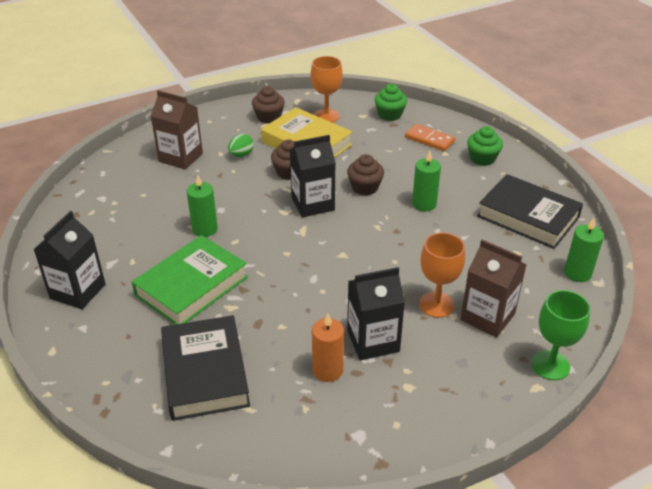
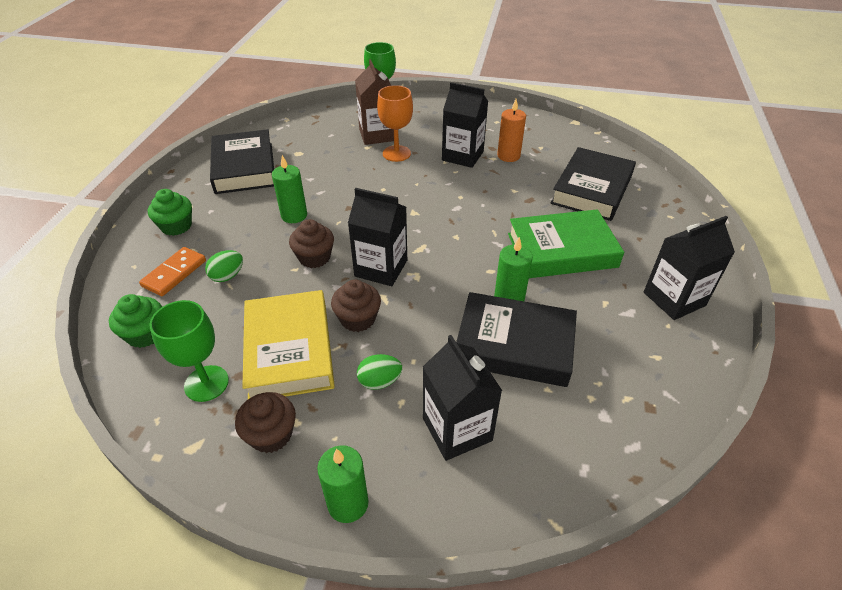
camera: 140 degrees left, 5 degrees up
brown carton [151,90,203,170] -> black carton [423,335,502,461]
orange goblet [311,56,343,123] -> green goblet [150,300,229,402]
orange domino [405,124,455,151] -> orange domino turned 45 degrees clockwise [139,247,206,296]
green candle [564,218,604,282] -> green candle moved to [317,445,369,523]
none -> green egg [205,250,243,282]
none -> black book [456,292,577,387]

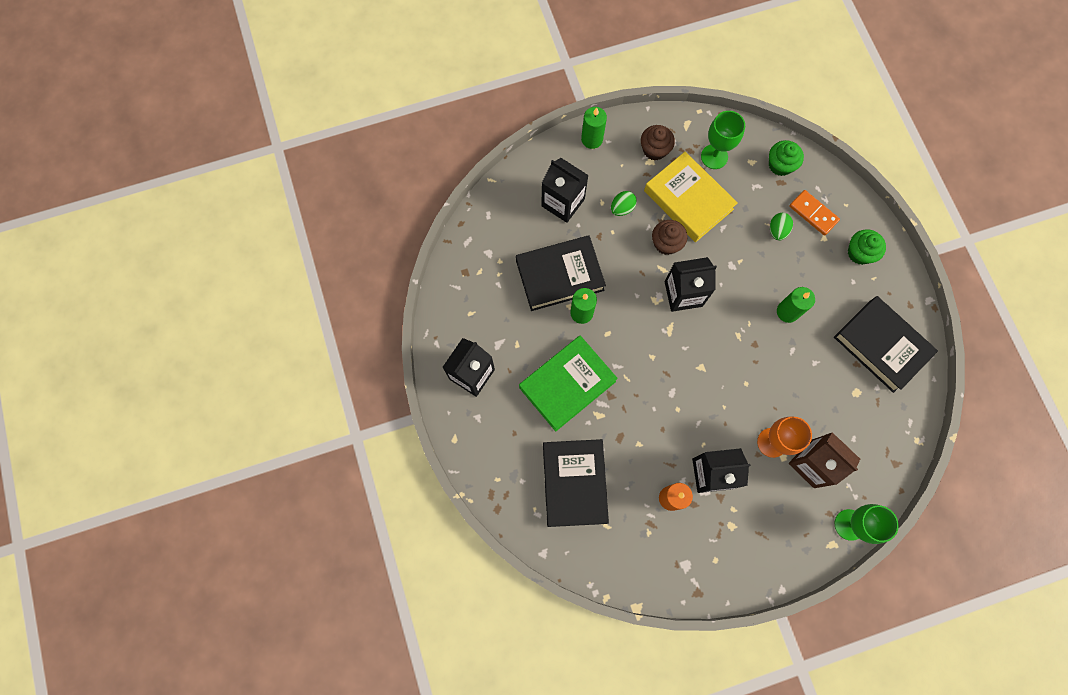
camera: 150 degrees right, 30 degrees up
orange domino [139,247,206,296] -> orange domino turned 45 degrees counterclockwise [789,190,840,236]
brown cupcake [289,219,334,268] -> none

